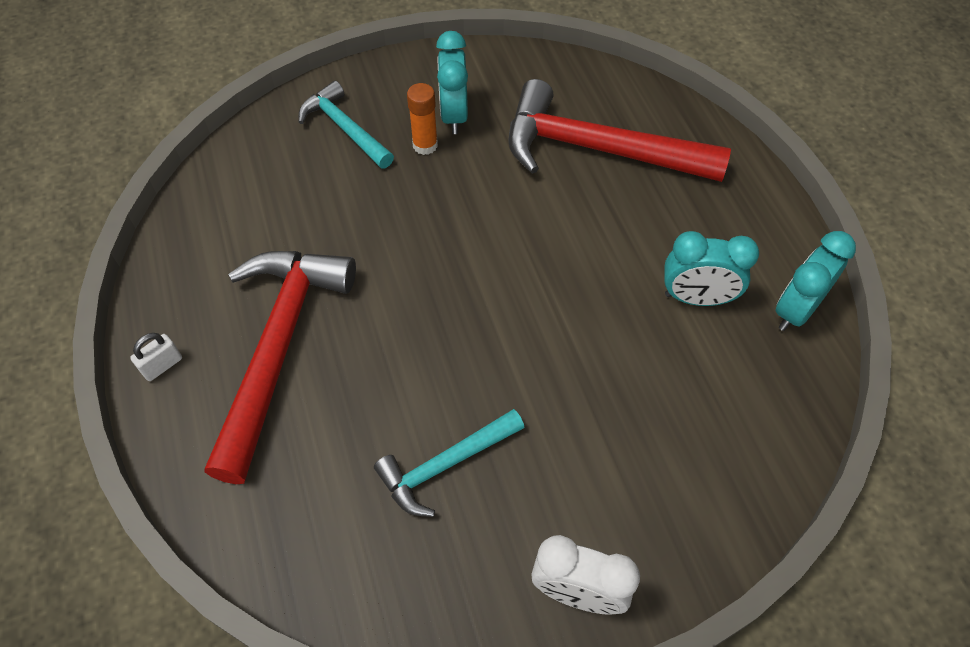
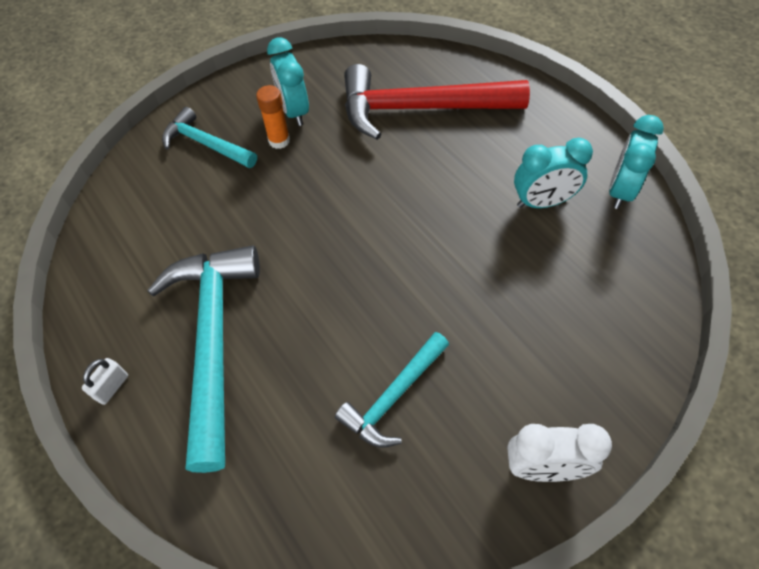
camera: 15 degrees left, 0 degrees up
red hammer [204,251,356,484] -> turquoise hammer [147,246,260,473]

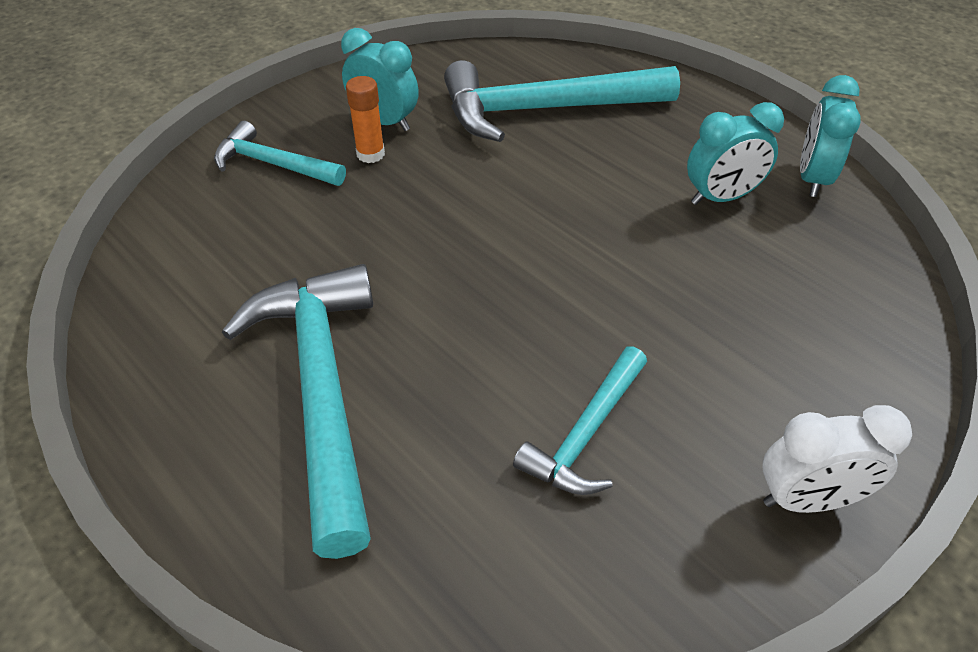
camera: 10 degrees left, 10 degrees down
white padlock [82,358,128,405] -> none
turquoise clock [267,37,309,126] -> turquoise clock turned 150 degrees clockwise [341,28,419,131]
red hammer [344,64,530,140] -> turquoise hammer [444,60,680,142]

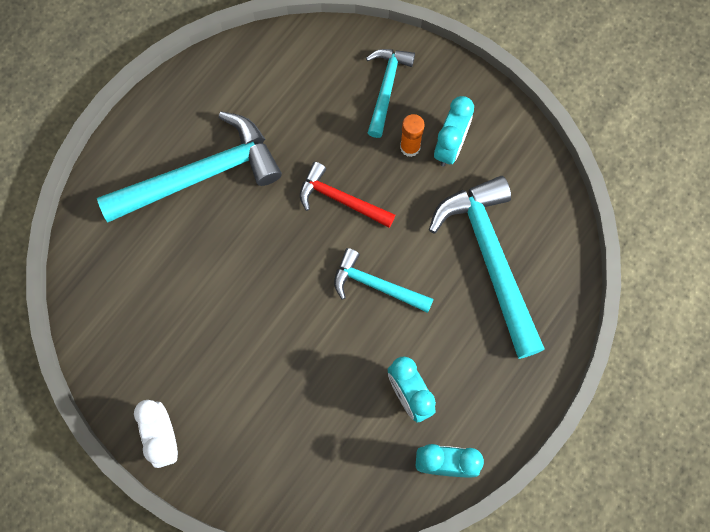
camera: 80 degrees right, 25 degrees up
turquoise hammer [513,346,647,495] -> turquoise hammer moved to [334,248,434,313]
none -> red hammer [300,162,395,228]

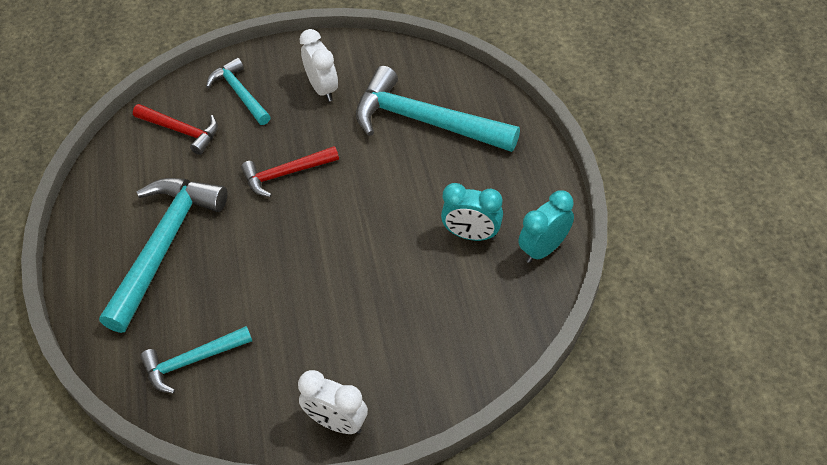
camera: 45 degrees left, 20 degrees down
turquoise hammer [334,248,434,313] -> turquoise hammer moved to [140,326,252,394]
orange glue stick [400,114,425,157] -> none
turquoise clock [434,96,474,167] -> white clock [300,29,338,102]
none -> red hammer [133,104,218,155]

